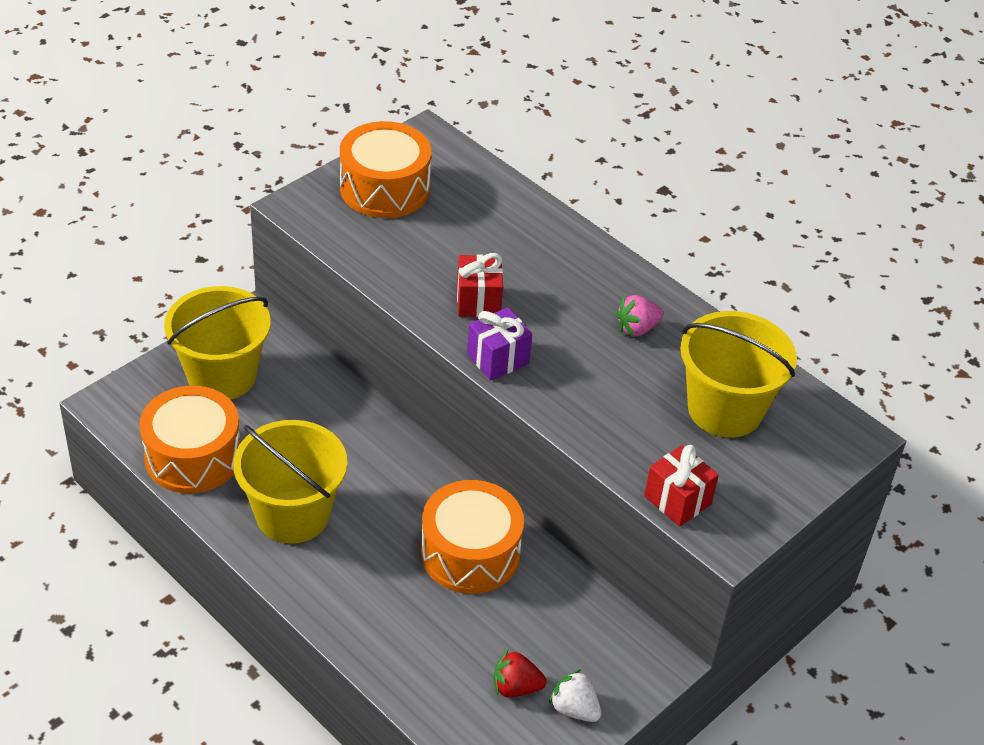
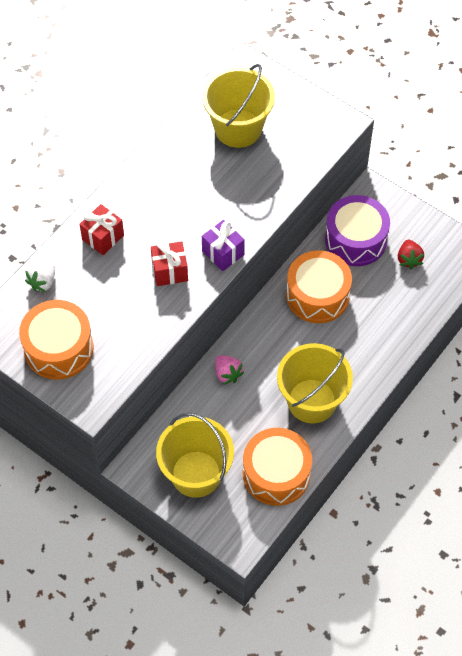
camera: 95 degrees left, 15 degrees up
white strawberry [549,669,601,722] -> white strawberry moved to [25,262,55,292]
pink strawberry [616,295,664,337] -> pink strawberry moved to [215,355,244,385]
red gift [644,445,719,527] -> red gift moved to [79,204,124,255]
none -> purple drum [325,195,390,266]

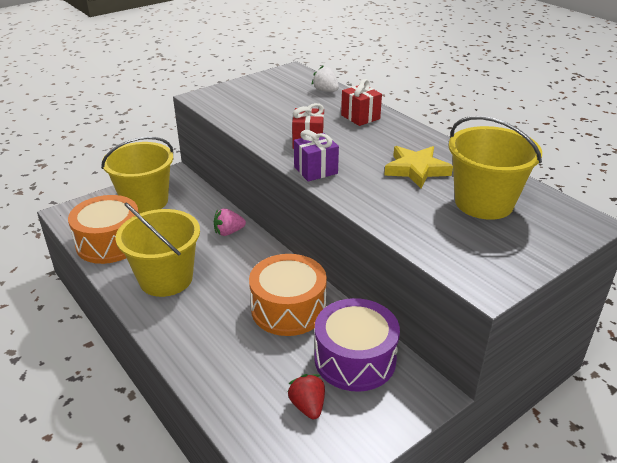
camera: 105 degrees right, 25 degrees down
orange drum [19,300,94,380] -> none
red strawberry [398,240,424,269] -> red strawberry turned 60 degrees clockwise [288,374,325,419]
none -> yellow star [384,146,453,188]

